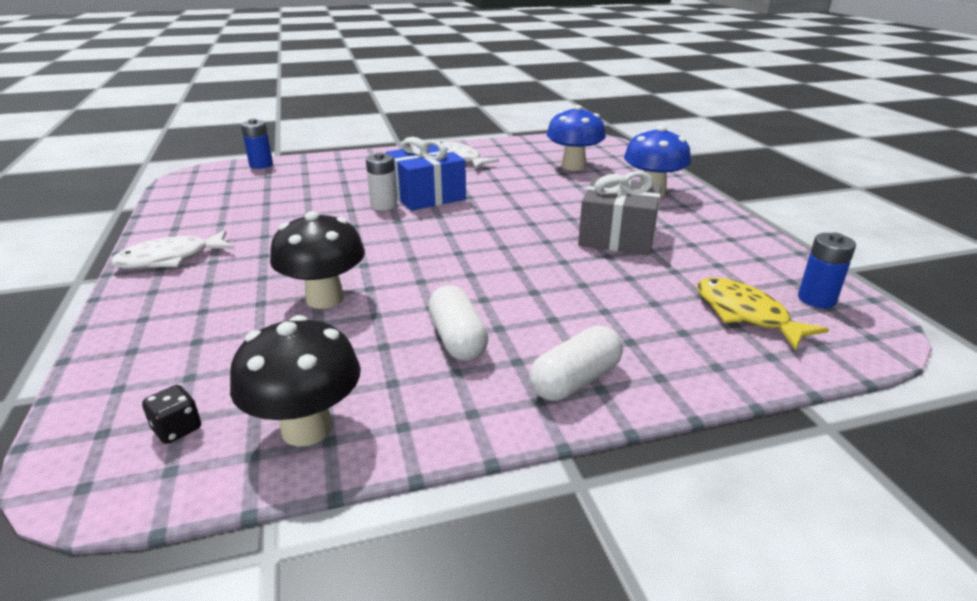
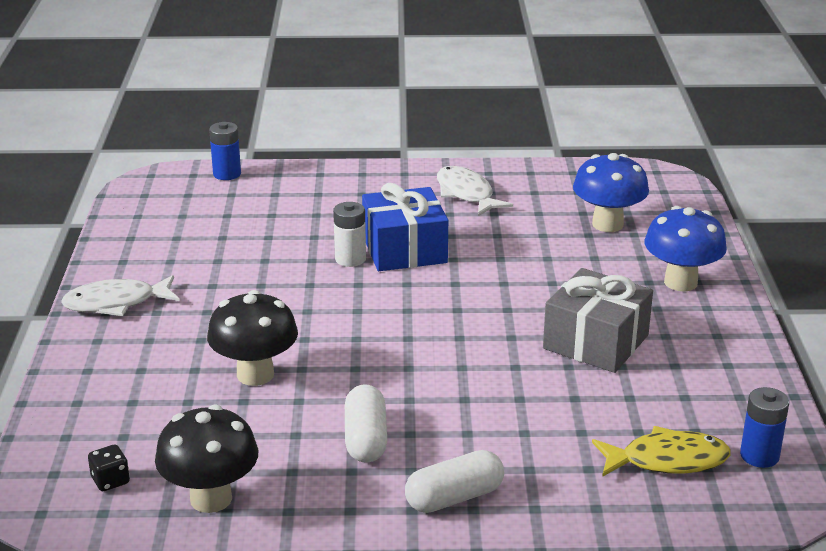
camera: 15 degrees right, 0 degrees up
yellow fish [697,278,829,350] -> yellow fish turned 105 degrees clockwise [592,426,730,477]

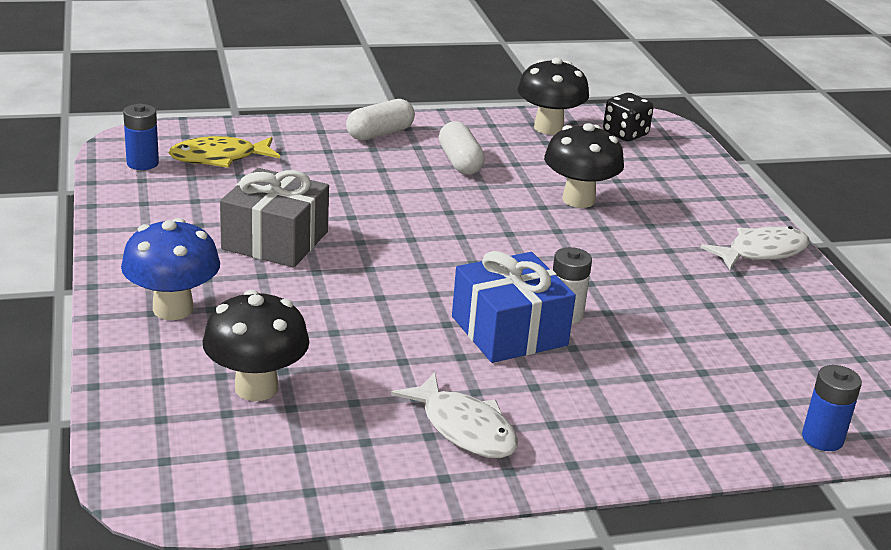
camera: 165 degrees right, 0 degrees up
black dice [88,445,130,491] -> black dice [603,93,654,141], size x1.57
blue mushroom [573,153,649,232] -> black mushroom [203,290,309,401]

